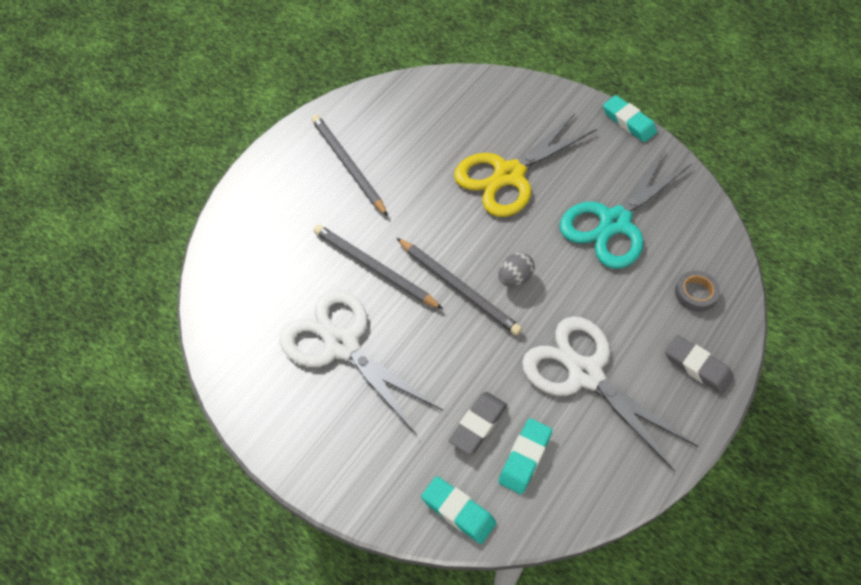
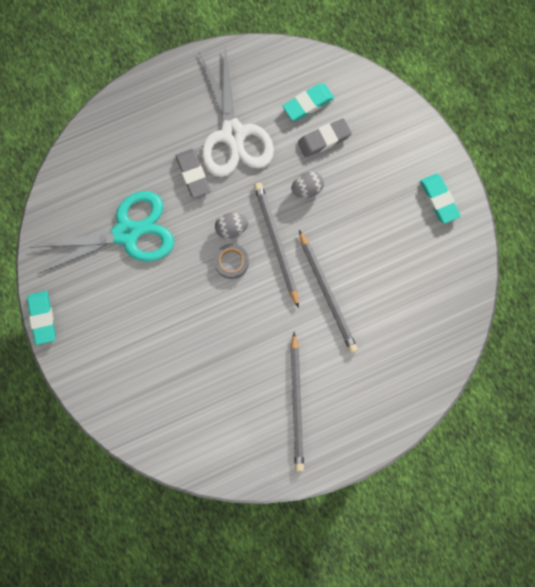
camera: 150 degrees left, 20 degrees up
white scissors [280,290,443,435] -> none
turquoise eraser [421,476,496,544] -> turquoise eraser moved to [420,174,461,224]
yellow scissors [454,113,597,217] -> none
grey eraser [665,335,734,394] -> grey eraser moved to [176,149,210,198]
grey tape [675,270,720,312] -> grey tape moved to [214,244,249,279]
none -> grey egg [291,171,324,198]

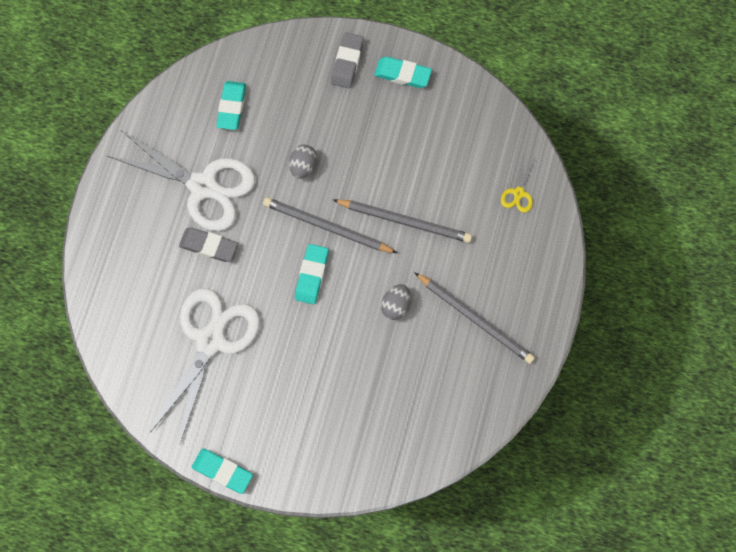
camera: 50 degrees left, 5 degrees down
turquoise scissors [30,191,174,274] -> white scissors [151,288,260,443]
grey tape [214,244,249,279] -> turquoise eraser [295,244,329,304]
grey egg [215,213,248,239] -> grey egg moved to [381,284,411,320]
grey eraser [298,118,352,157] -> grey eraser moved to [331,32,364,89]
none -> yellow scissors [501,154,535,213]

